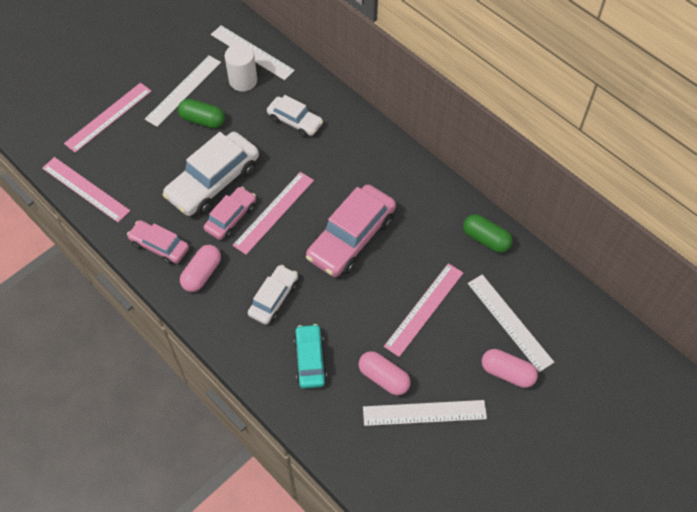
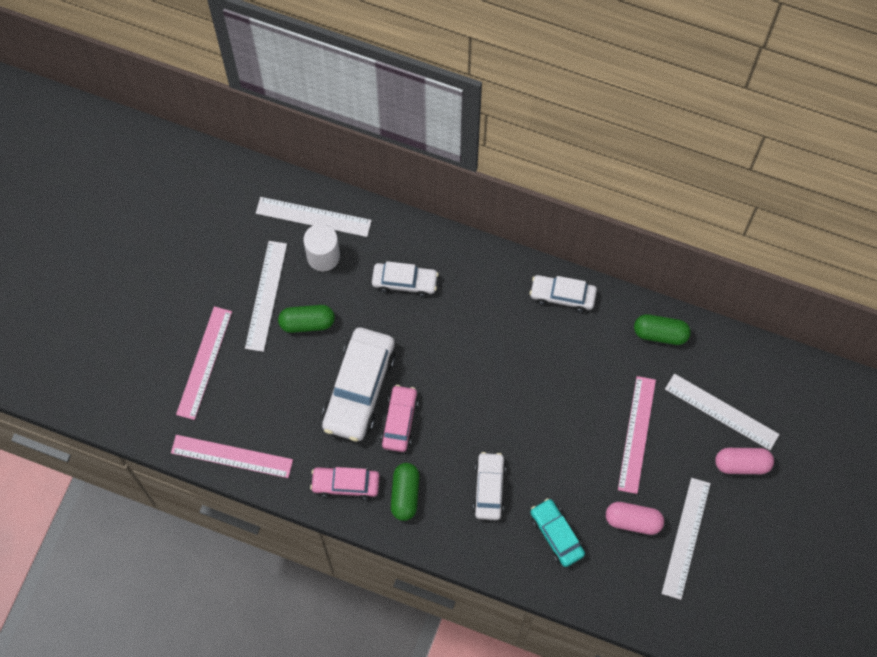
camera: 25 degrees left, 10 degrees up
pink capsule [180,245,221,292] -> green capsule [391,463,419,521]
pink ruler [232,172,314,255] -> none
pink car [306,184,396,277] -> none
white ruler [363,400,487,426] -> white ruler turned 45 degrees counterclockwise [662,478,711,600]
none -> white car [530,275,597,312]

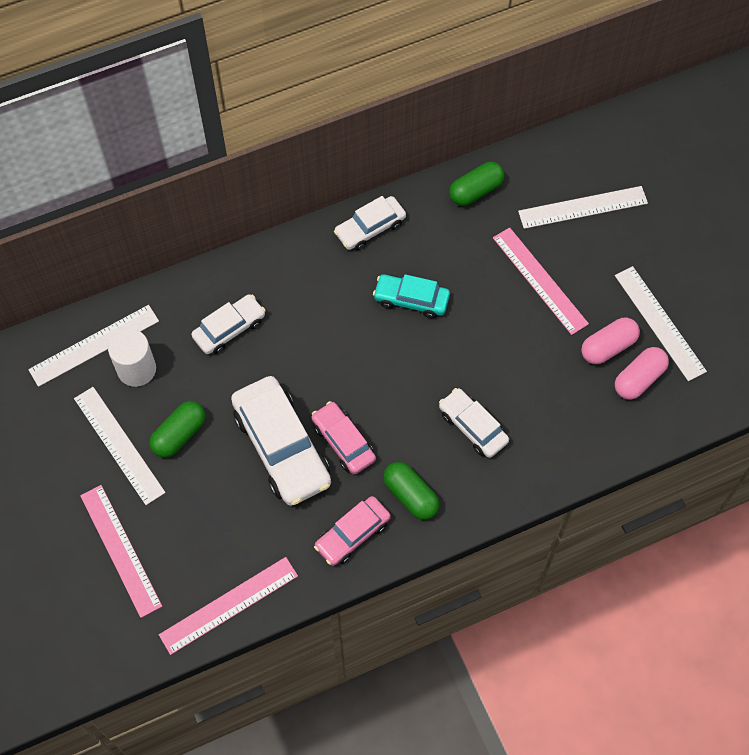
camera: 45 degrees left, 5 degrees down
turquoise car [530,498,585,567] -> turquoise car moved to [373,274,450,318]
pink capsule [715,448,774,474] -> pink capsule moved to [615,347,669,400]

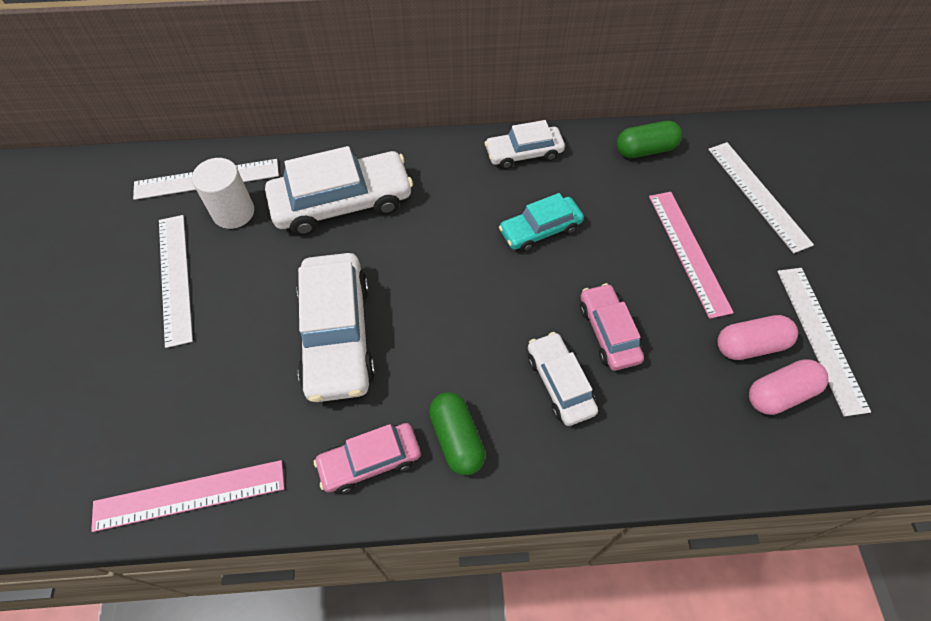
camera: 20 degrees right, 5 degrees down
pink ruler [80,485,162,618] -> none
green capsule [150,401,205,458] -> none
white car [192,294,266,354] -> white car [265,146,413,235], size x1.72
pink car [311,401,376,475] -> pink car moved to [580,283,644,371]
turquoise car [373,274,450,318] -> turquoise car turned 60 degrees counterclockwise [499,193,584,252]
white ruler [518,186,648,229] -> white ruler turned 60 degrees clockwise [708,142,814,253]

